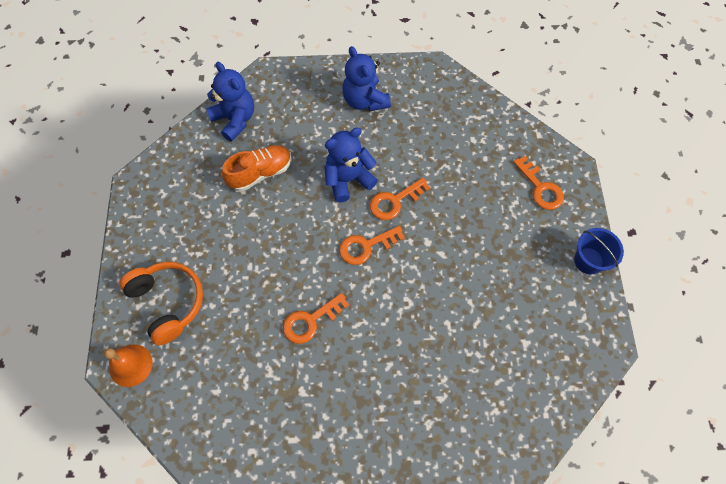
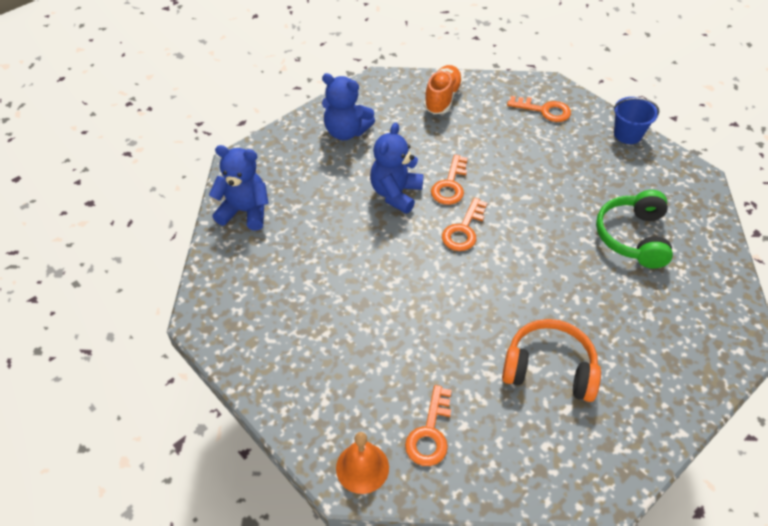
camera: 40 degrees left, 15 degrees down
orange headphones [120,262,203,345] -> orange headphones moved to [502,319,601,402]
orange shoe [222,145,292,191] -> orange shoe moved to [424,65,463,114]
orange key [283,293,349,344] -> orange key moved to [405,385,452,466]
none -> green headphones [596,190,673,269]

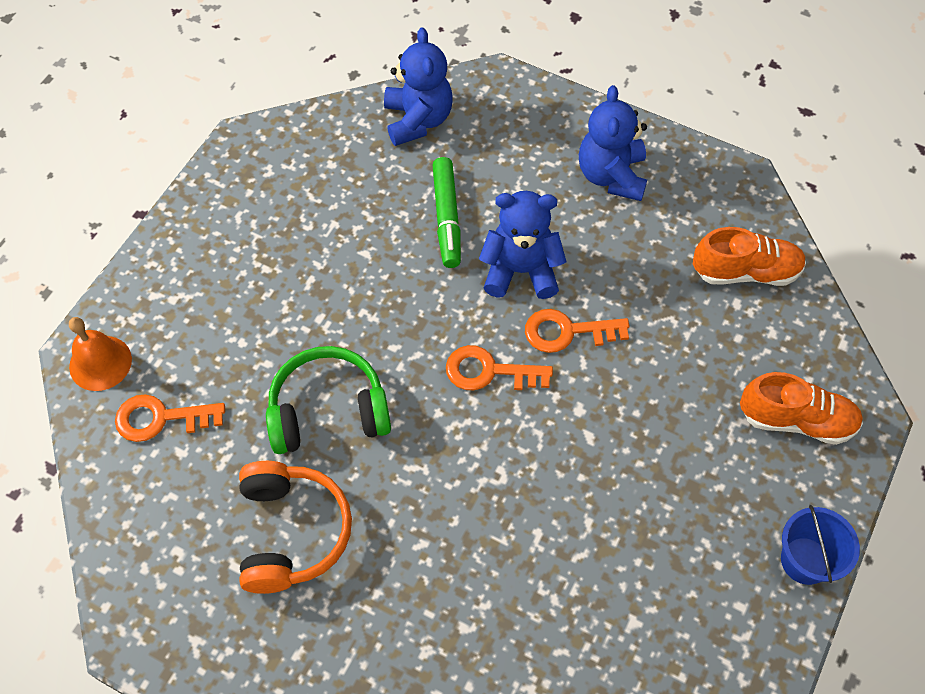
camera: 70 degrees right, 10 degrees up
orange key [507,96,571,122] -> orange shoe [740,372,863,445]
green headphones [596,190,673,269] -> green headphones moved to [266,346,391,454]
none -> green marker [433,157,461,268]

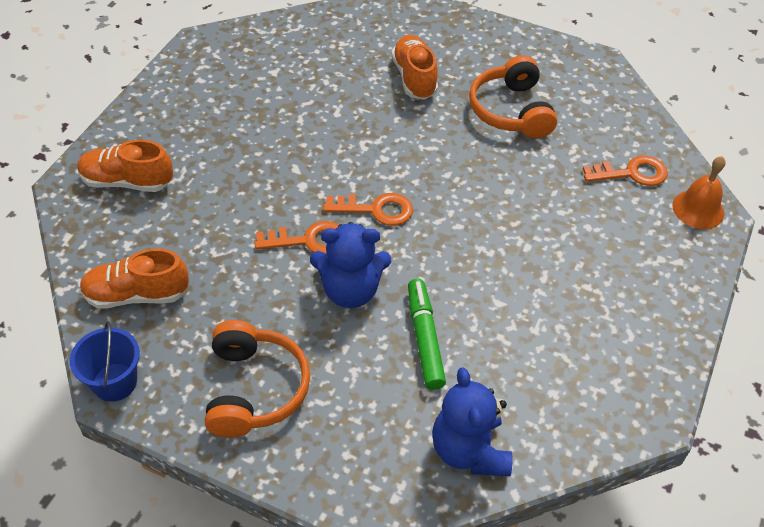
camera: 175 degrees right, 10 degrees down
green headphones [266,346,391,454] -> none
blue teddy bear [579,85,647,201] -> orange headphones [205,320,310,438]
blue bucket [781,505,860,585] -> blue bucket moved to [70,321,140,402]
none -> orange shoe [391,35,438,100]

